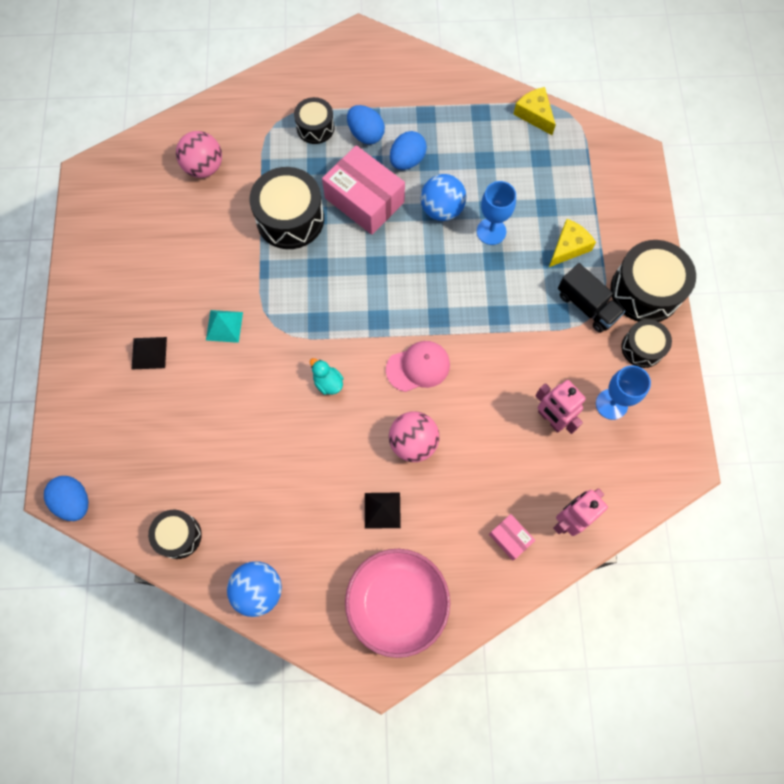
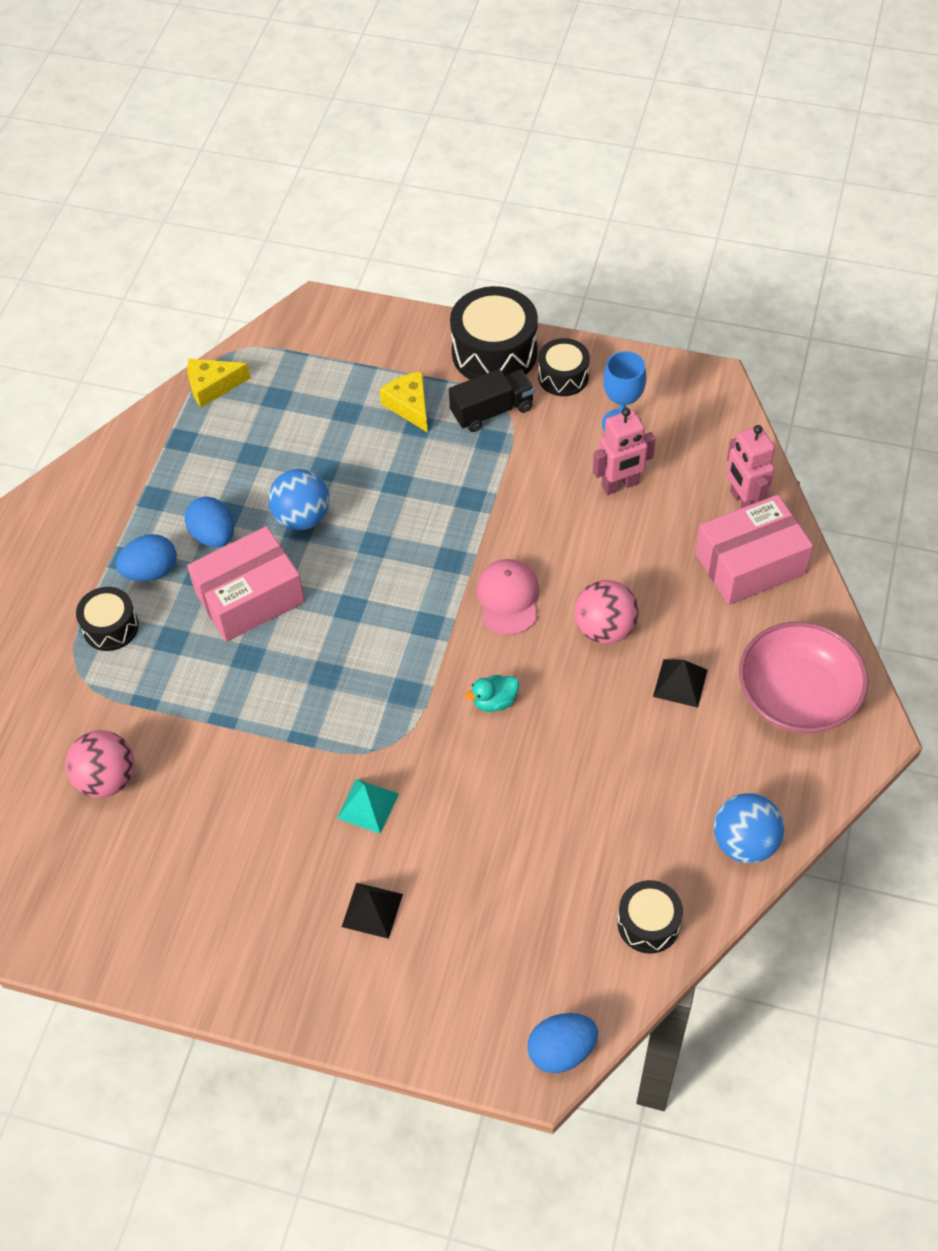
camera: 70 degrees left, 15 degrees down
black drum [250,167,324,249] -> none
blue goblet [477,181,516,245] -> none
pink box [489,514,535,561] -> pink box [695,495,813,605], size x2.11

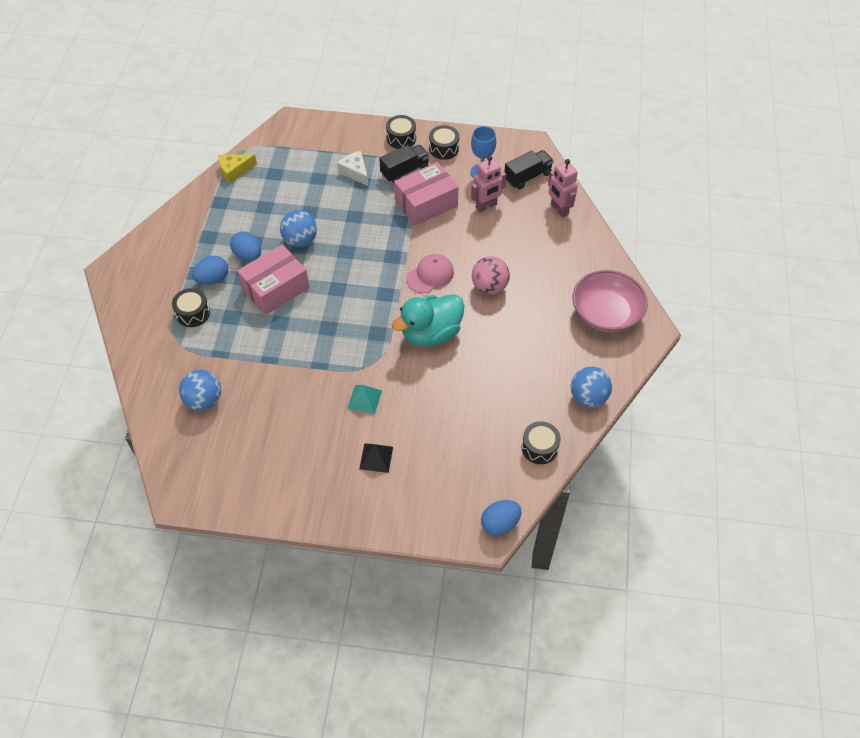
camera: 10 degrees left, 0 degrees up
pink ball [65,730,135,798] -> blue ball [179,370,221,411]
yellow cheese [380,372,428,433] -> white cheese [337,151,368,186]
black drum [450,286,538,380] -> black drum [386,115,416,149], size x0.58
turquoise duck [465,675,519,712] -> turquoise duck [392,294,464,346], size x2.32
pink cap [476,559,540,635] -> pink cap turned 60 degrees clockwise [407,254,454,293]
black pyramid [653,659,708,708] -> none
pink box [695,495,813,605] -> pink box moved to [394,162,458,226]
none -> black truck [504,150,554,190]

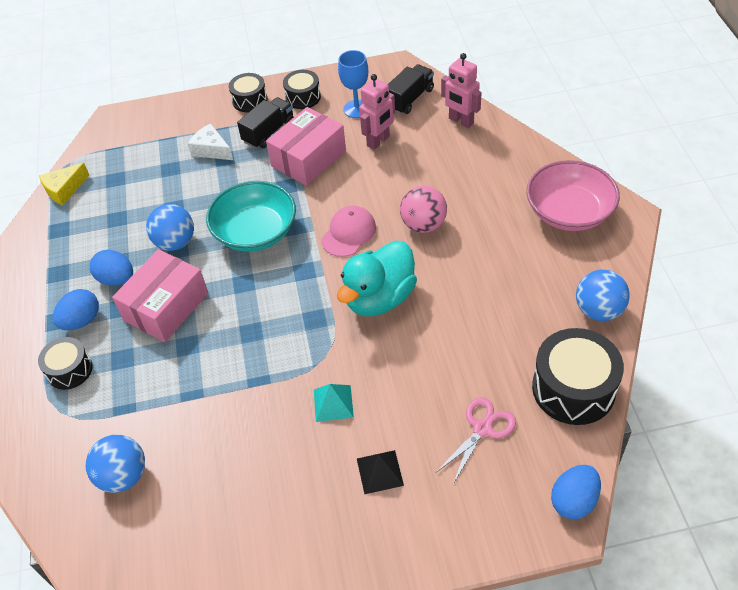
camera: 15 degrees left, 5 degrees down
black drum [522,421,561,464] -> black drum [532,328,624,425], size x1.72
none -> turquoise bowl [206,181,296,252]
none -> pink scissors [437,397,516,484]

